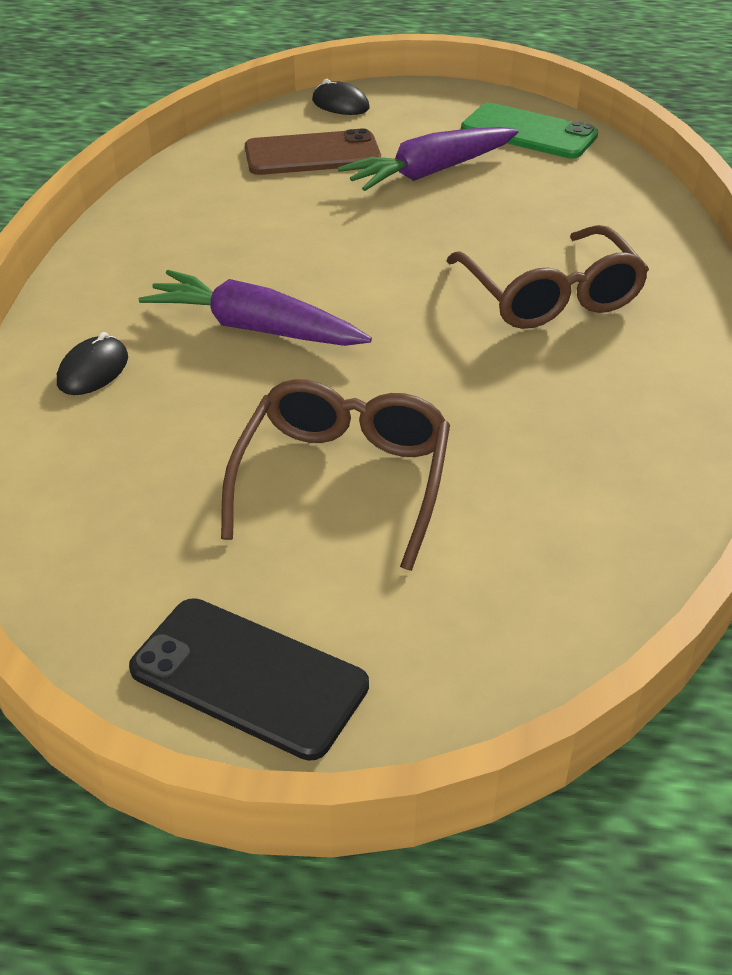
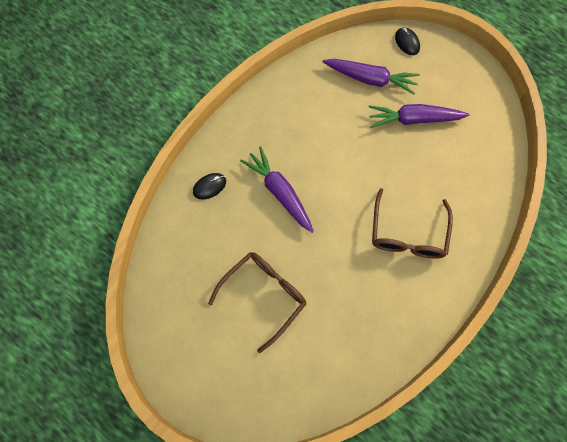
camera: 30 degrees right, 30 degrees up
black phone [129,598,369,761] -> none
brown phone [245,129,381,175] -> purple carrot [323,59,420,95]
green phone [461,103,598,159] -> none

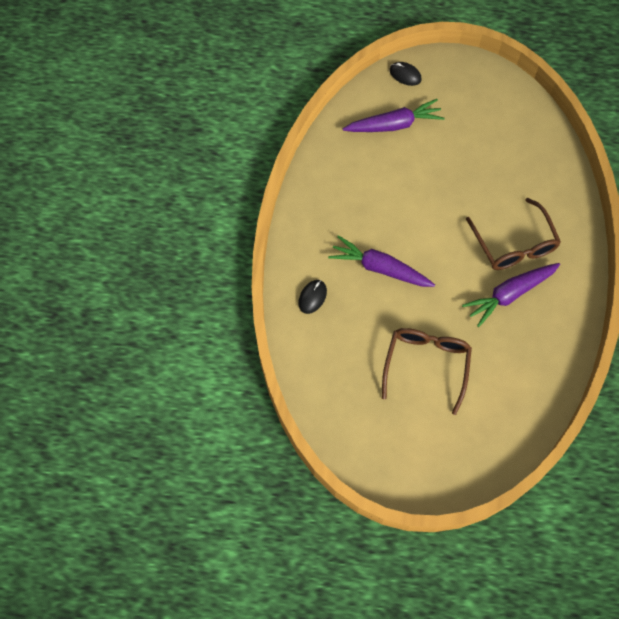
camera: 30 degrees left, 5 degrees down
purple carrot [369,104,469,128] -> purple carrot moved to [462,263,560,327]

